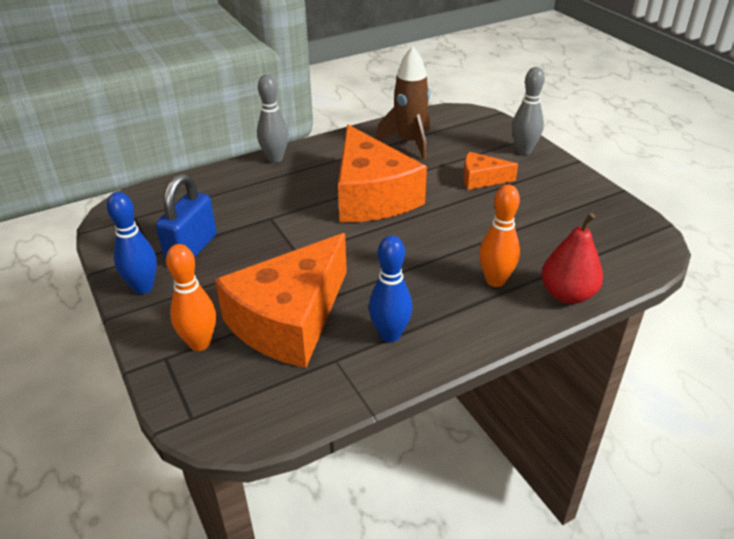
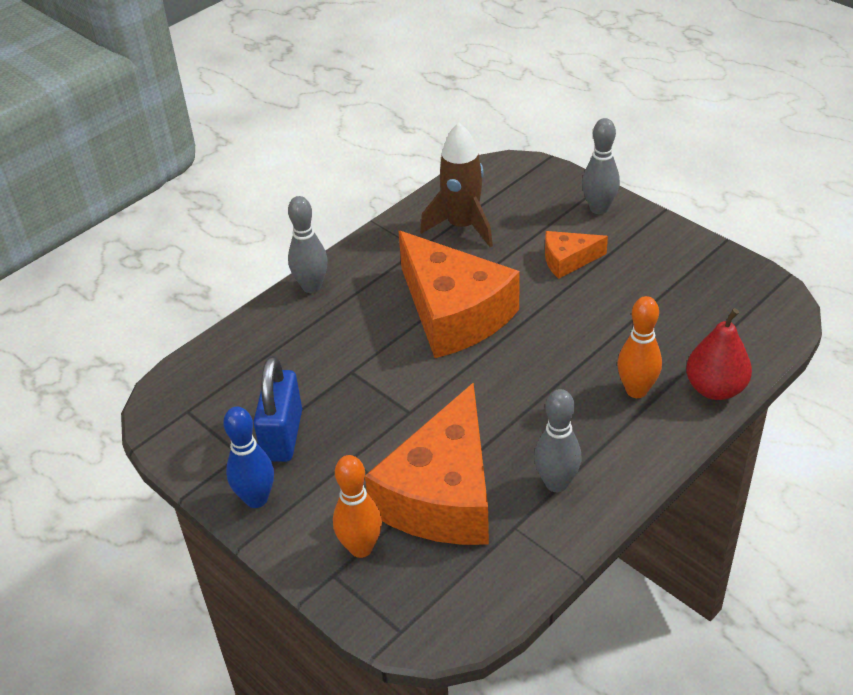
camera: 15 degrees left, 5 degrees up
blue bowling pin [369,235,412,342] -> grey bowling pin [534,389,581,492]

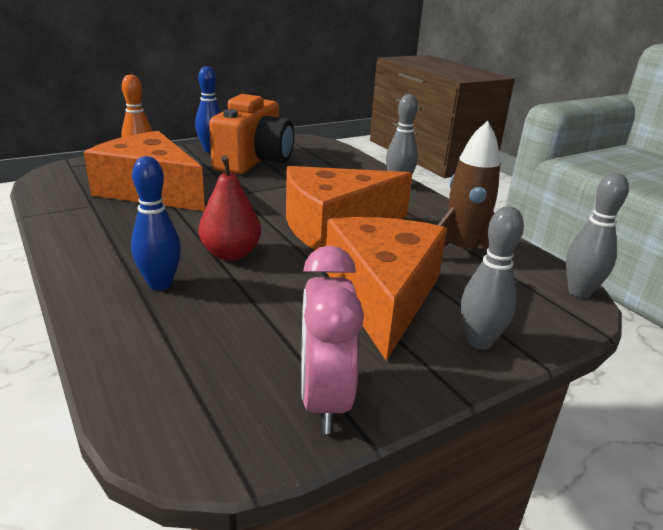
camera: 100 degrees right, 15 degrees down
blue padlock [253,356,302,462] -> orange camera [209,94,294,174]
grey bowling pin [534,389,581,492] -> grey bowling pin moved to [566,173,629,298]
orange cheese [545,231,608,279] -> orange cheese [326,217,447,361], size x2.14
orange bowling pin [617,296,662,398] -> blue bowling pin [131,156,181,290]
red pear [686,308,752,400] -> red pear moved to [199,155,261,261]
none -> pink clock [301,246,364,434]

